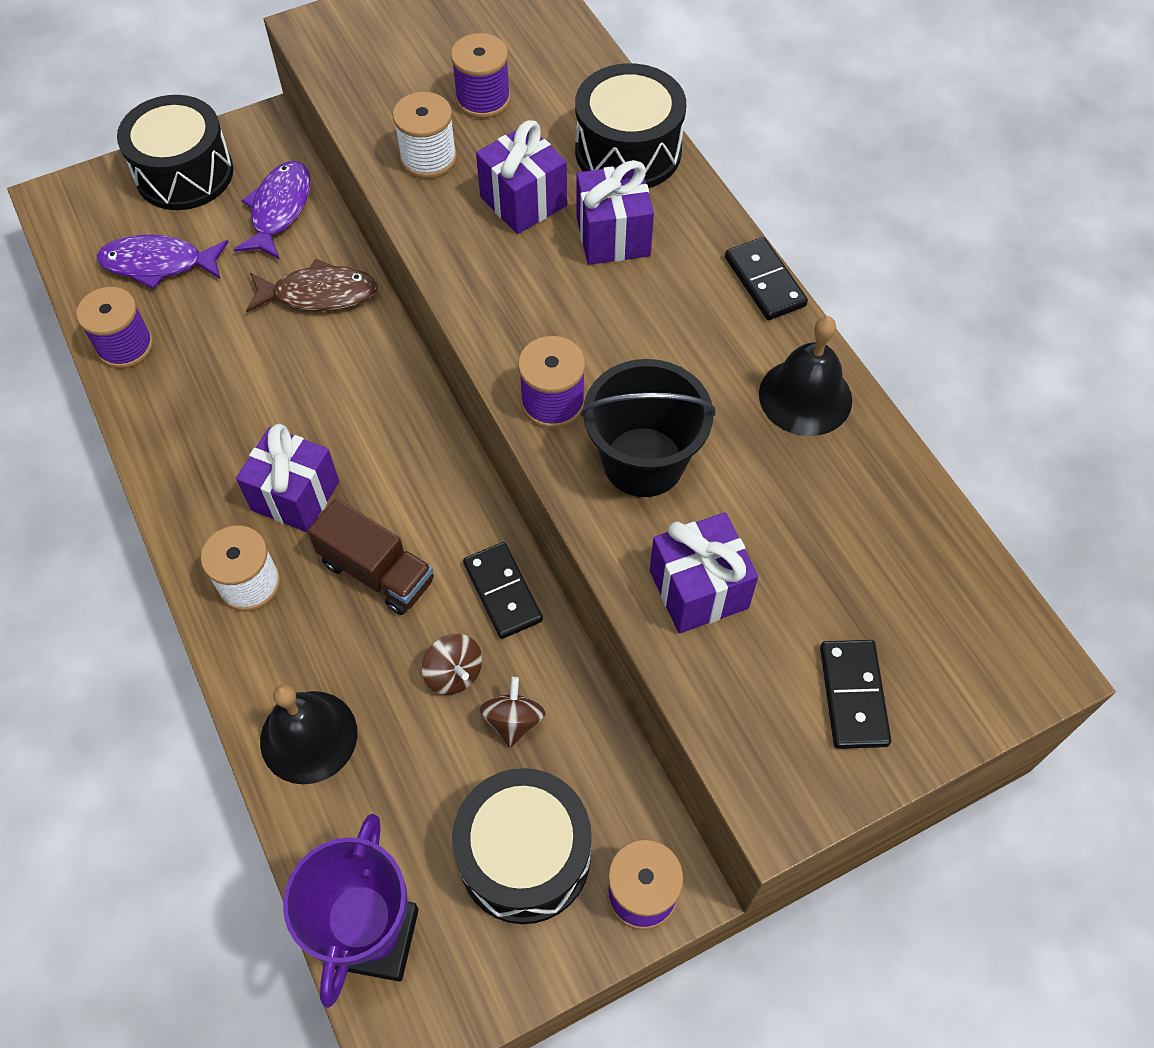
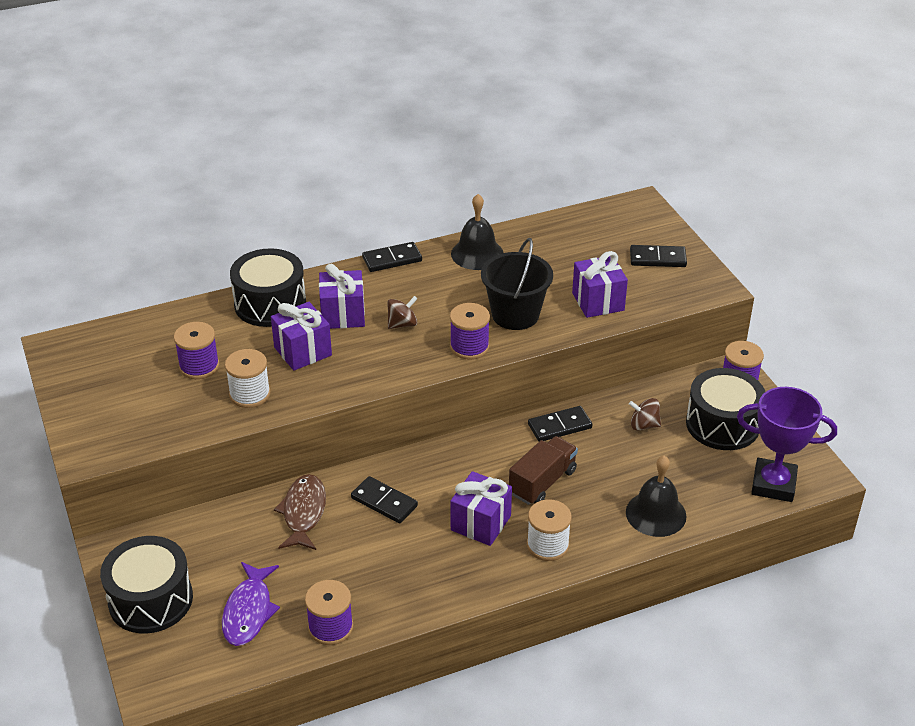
camera: 85 degrees left, 20 degrees down
purple fish [234,161,311,259] -> none
brown spinning top [422,634,482,695] -> brown spinning top moved to [387,296,418,329]
none -> black domino [351,476,418,524]

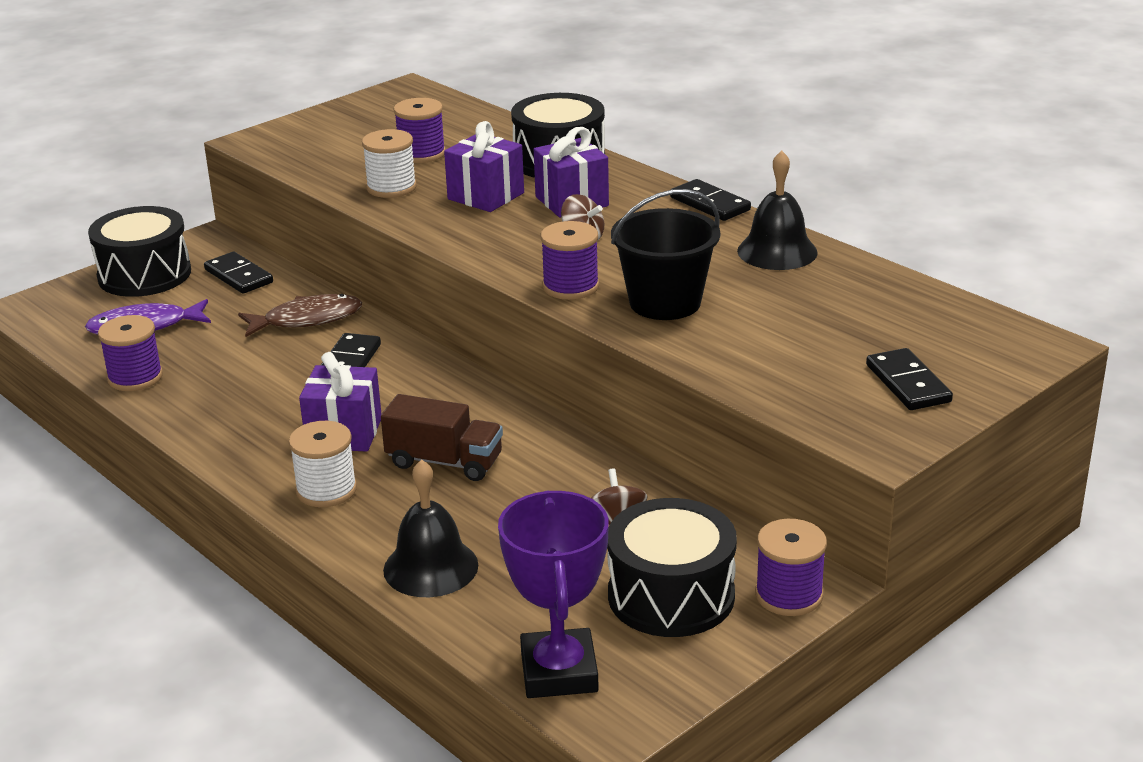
camera: 70 degrees right, 10 degrees down
black domino [528,406,593,441] -> black domino moved to [204,252,273,294]
purple gift [572,251,628,318] -> none

